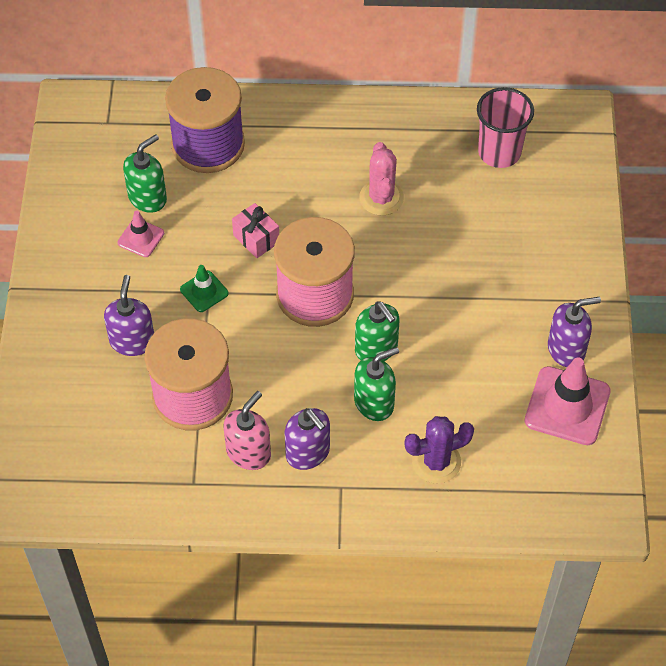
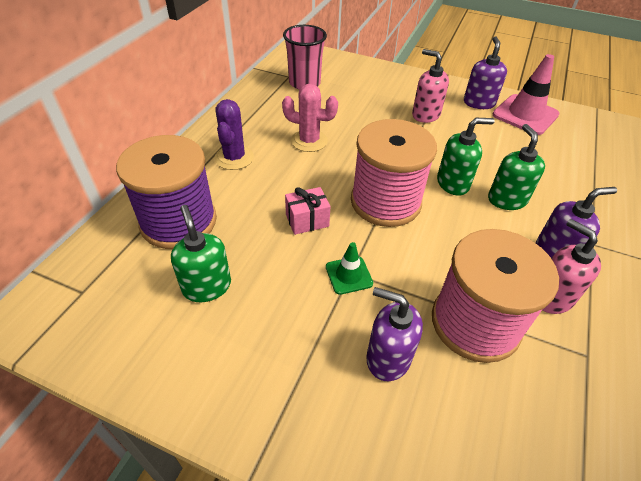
camera: 70 degrees left, 10 degrees down
pink traffic cone [118,211,164,257] -> none
purple cactus [404,416,474,483] -> purple cactus moved to [215,99,254,170]
none -> pink soap dispenser [412,49,449,123]

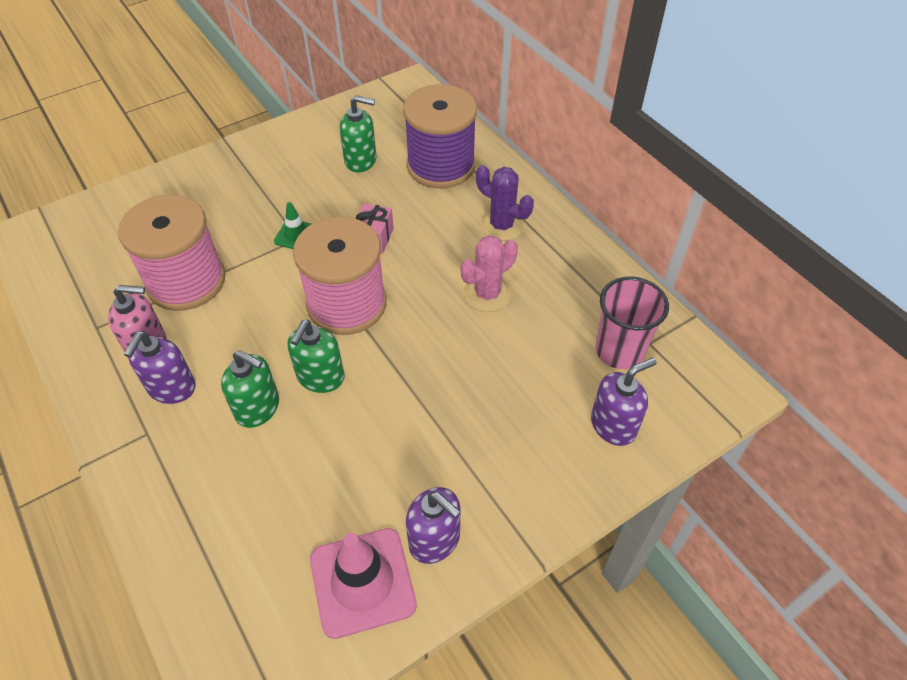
camera: 125 degrees right, 5 degrees up
purple soap dispenser [366,287,423,381] -> purple soap dispenser moved to [591,358,657,446]
pink soap dispenser [412,49,449,123] -> none

